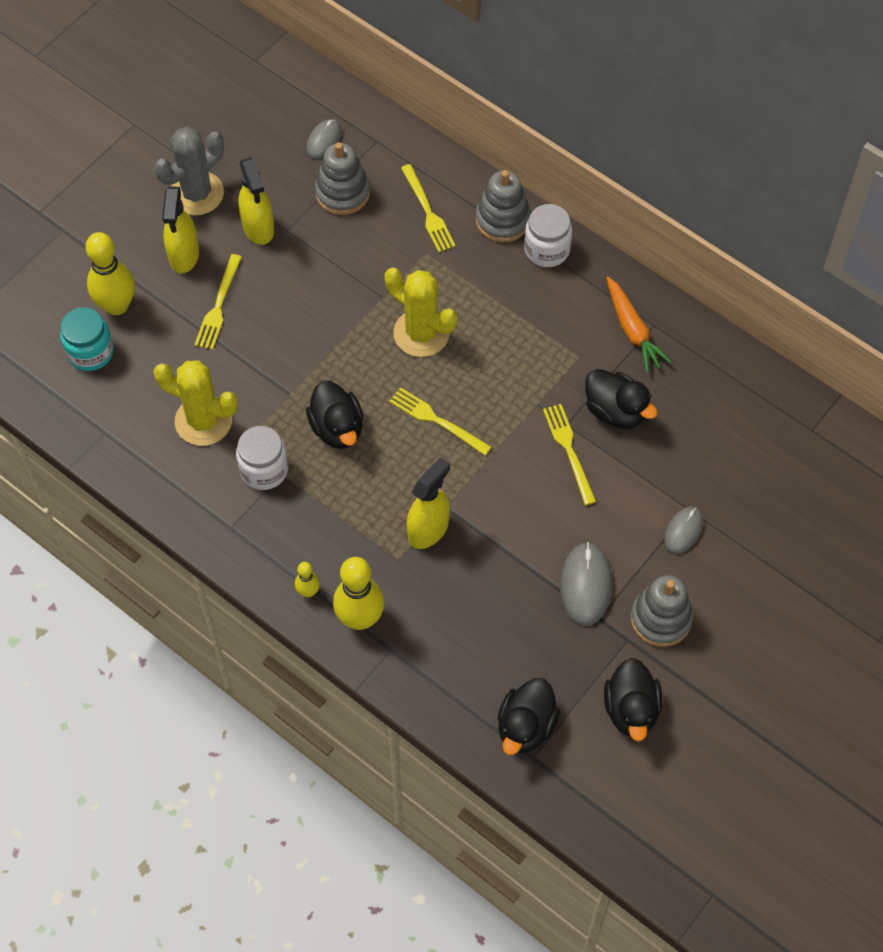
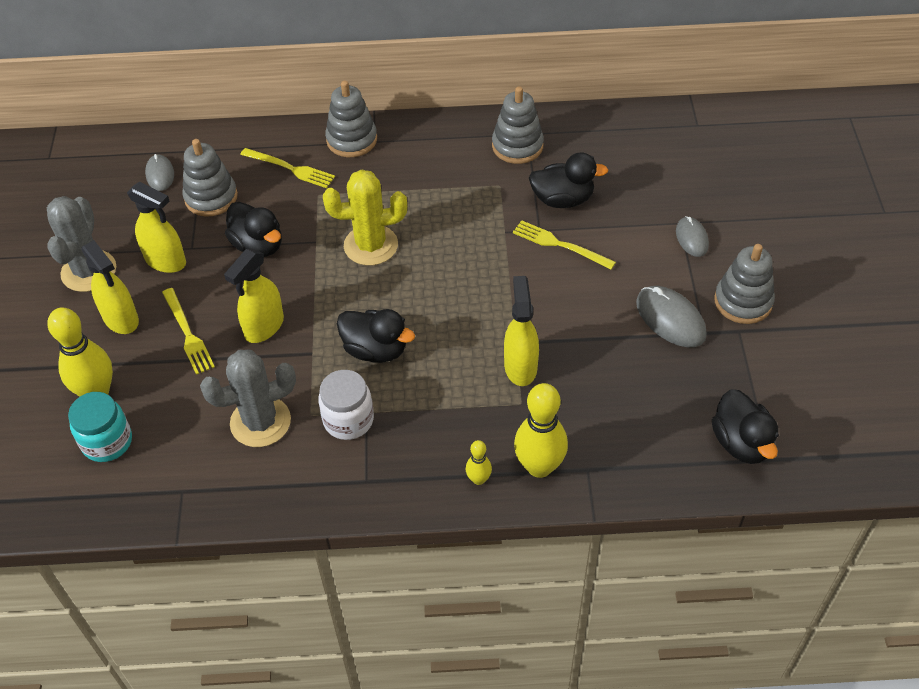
camera: 40 degrees left, 10 degrees down
yellow cactus [153,360,238,446] -> grey cactus [200,350,296,447]
yellow fork [389,387,491,455] -> none
white jar [524,204,572,267] -> none
black duck [604,658,662,742] -> black duck moved to [225,202,282,257]
orange carrot [607,277,672,373] -> grey stacking toy [492,86,544,164]
none -> yellow spray bottle [224,249,284,343]

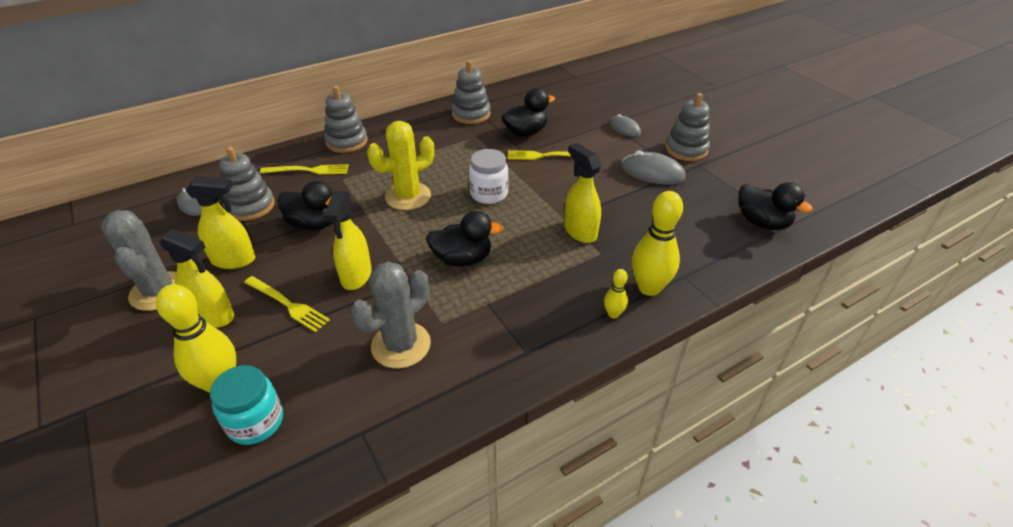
camera: 30 degrees left, 10 degrees down
white jar [318,370,374,440] -> white jar moved to [469,149,509,204]

